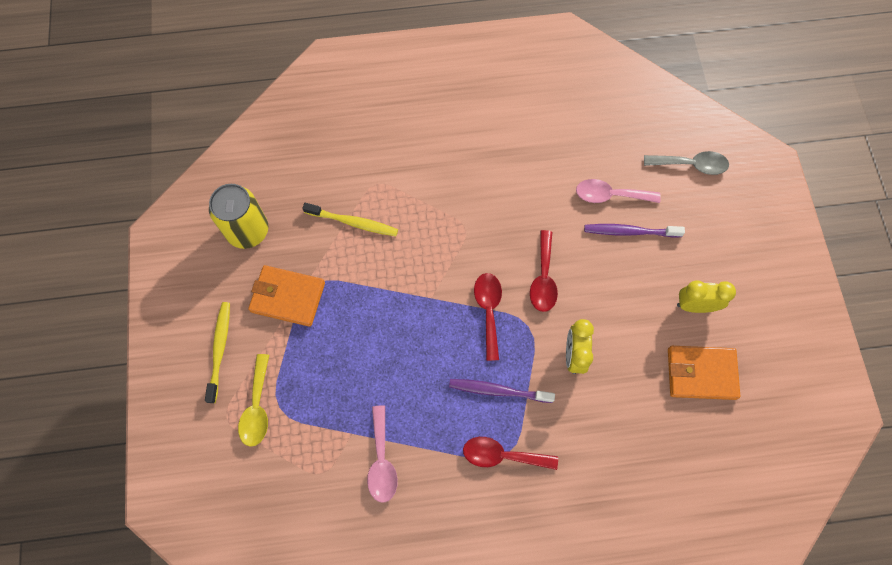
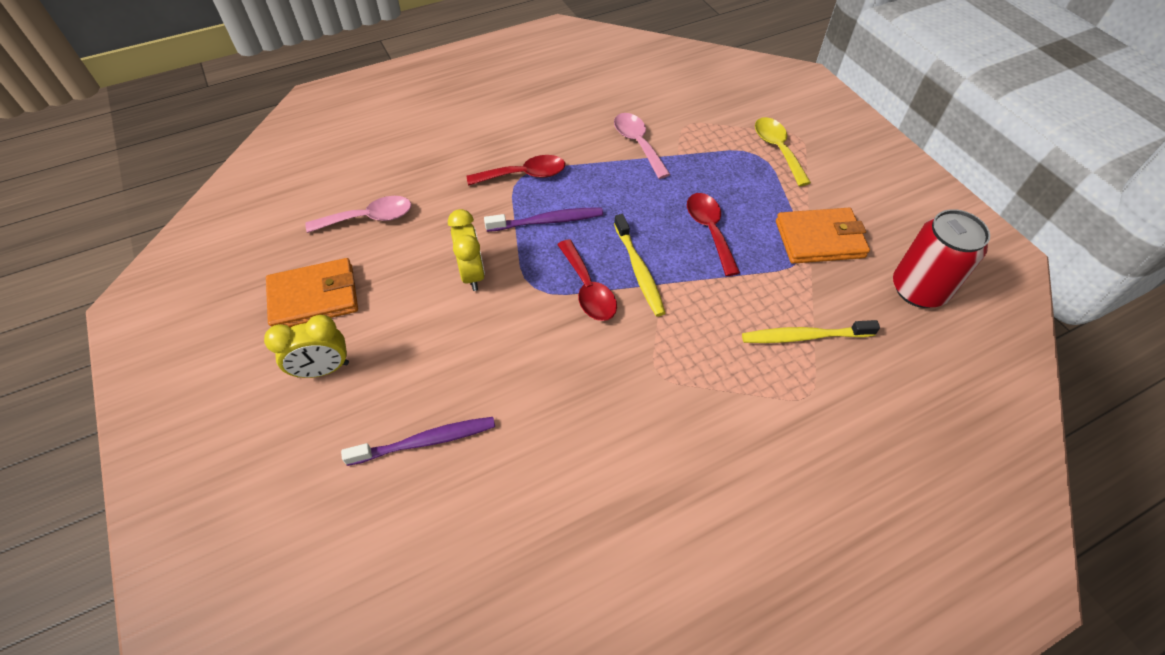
camera: 160 degrees right, 15 degrees down
yellow toothbrush [205,302,230,403] -> yellow toothbrush moved to [614,214,665,317]
yellow can [209,184,268,249] -> red can [893,209,990,308]
red spoon [530,230,558,312] -> red spoon moved to [687,193,740,276]
pink spoon [576,179,661,203] -> pink spoon moved to [305,196,411,233]
grey spoon [644,151,729,175] -> none

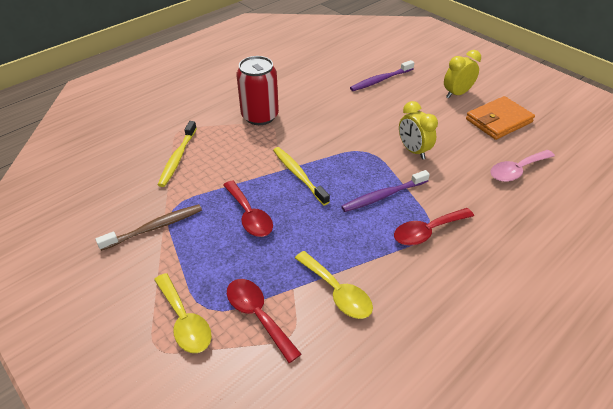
camera: 165 degrees right, 10 degrees down
red spoon [557,239,617,321] -> red spoon moved to [227,279,301,363]
pink spoon [614,113,671,179] -> yellow spoon [295,251,373,319]
yellow toothbrush [742,320,880,343] -> yellow toothbrush turned 120 degrees clockwise [158,121,197,187]
orange wallet [776,208,870,264] -> brown toothbrush [96,204,202,251]
red can [893,209,990,308] -> red can moved to [236,56,279,125]

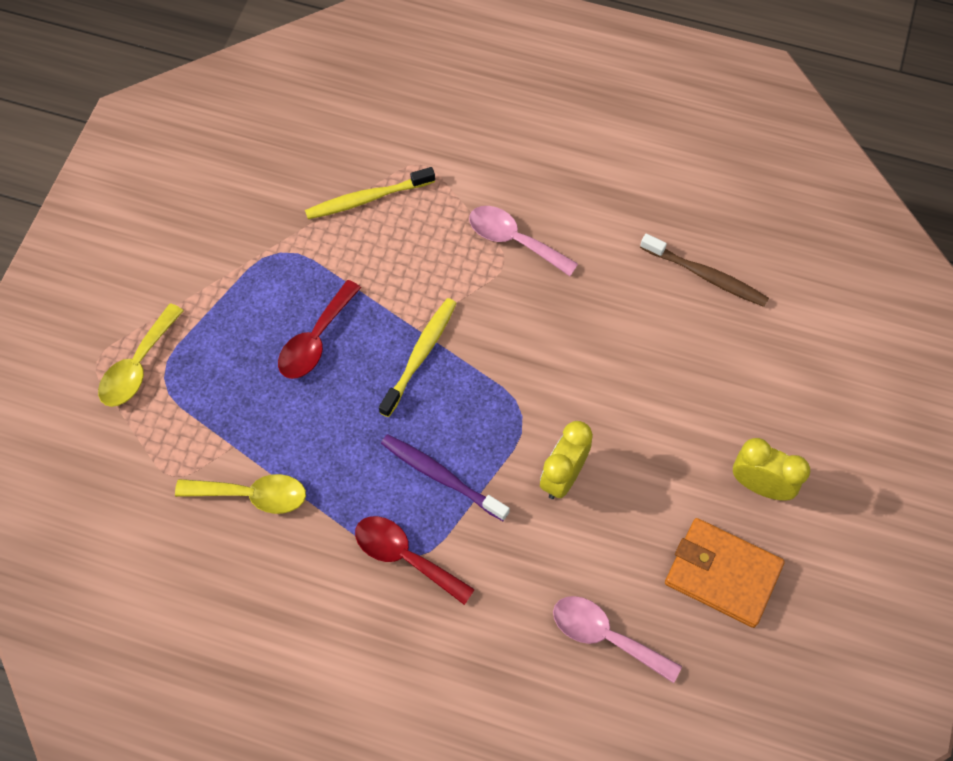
camera: 60 degrees right, 20 degrees up
brown toothbrush [96,204,202,251] -> brown toothbrush moved to [640,234,769,307]
red spoon [227,279,301,363] -> none
red can [236,56,279,125] -> pink spoon [469,206,578,276]
yellow spoon [295,251,373,319] -> yellow spoon turned 105 degrees counterclockwise [175,474,306,514]
purple toothbrush [350,60,415,91] -> none

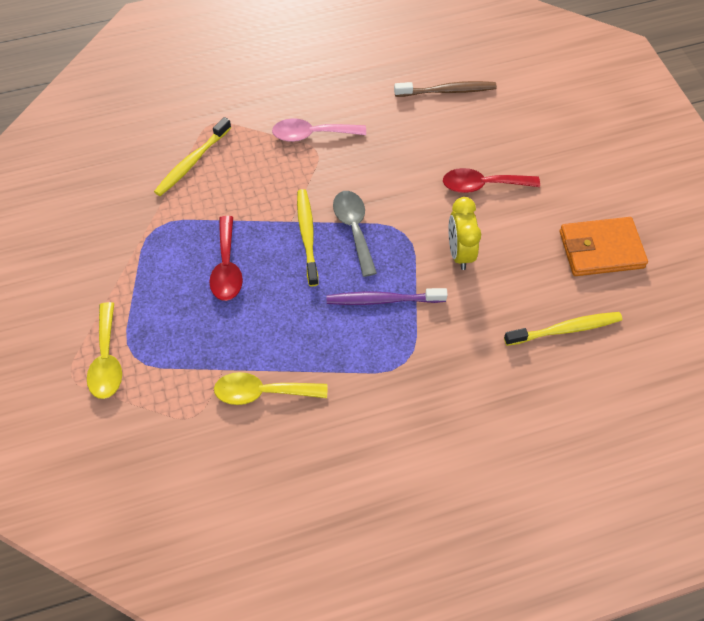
camera: 35 degrees left, 5 degrees down
yellow spoon [175,474,306,514] -> yellow spoon turned 150 degrees counterclockwise [214,372,327,405]
red spoon [355,516,475,605] -> red spoon moved to [443,168,540,193]
pink spoon [553,596,682,683] -> yellow toothbrush [504,312,622,346]
yellow clock [733,438,810,501] -> none
none -> grey spoon [333,191,377,277]

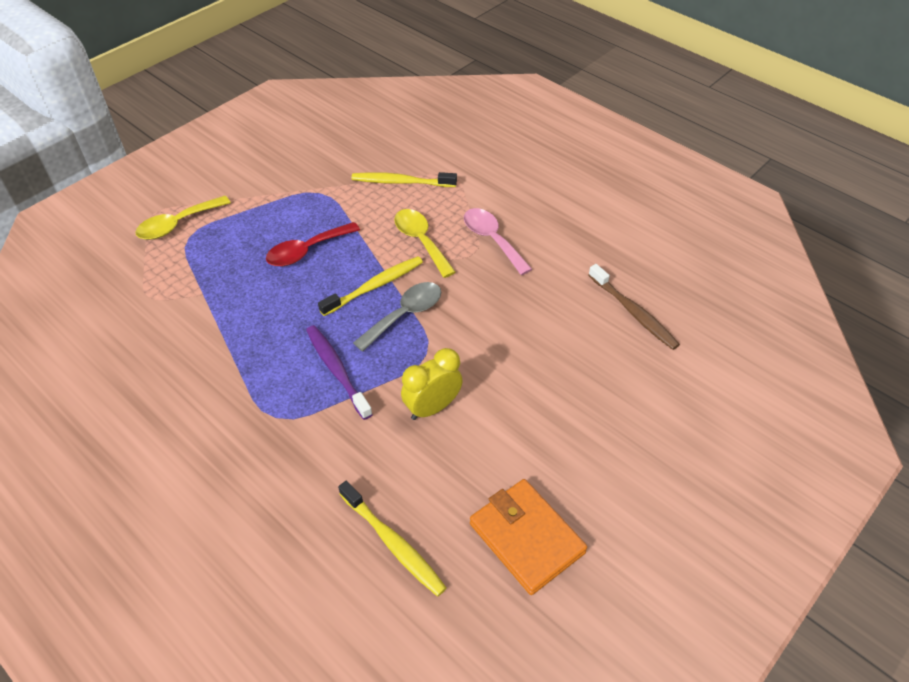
camera: 60 degrees right, 10 degrees down
yellow spoon [214,372,327,405] -> yellow spoon moved to [394,209,456,278]
red spoon [443,168,540,193] -> none

